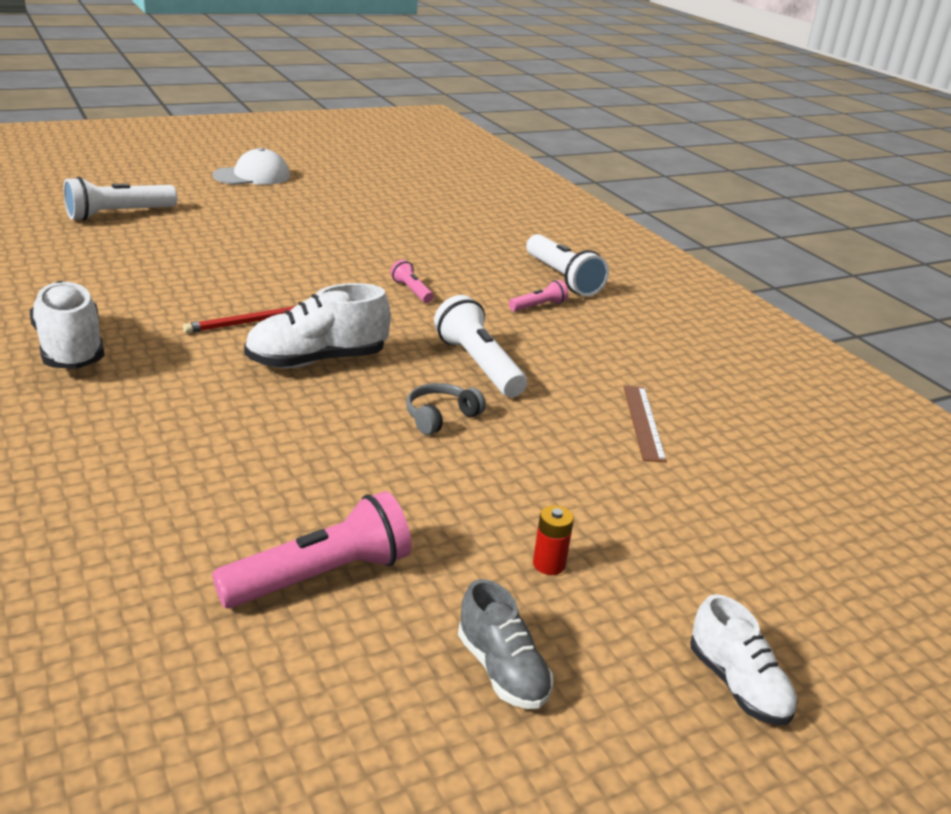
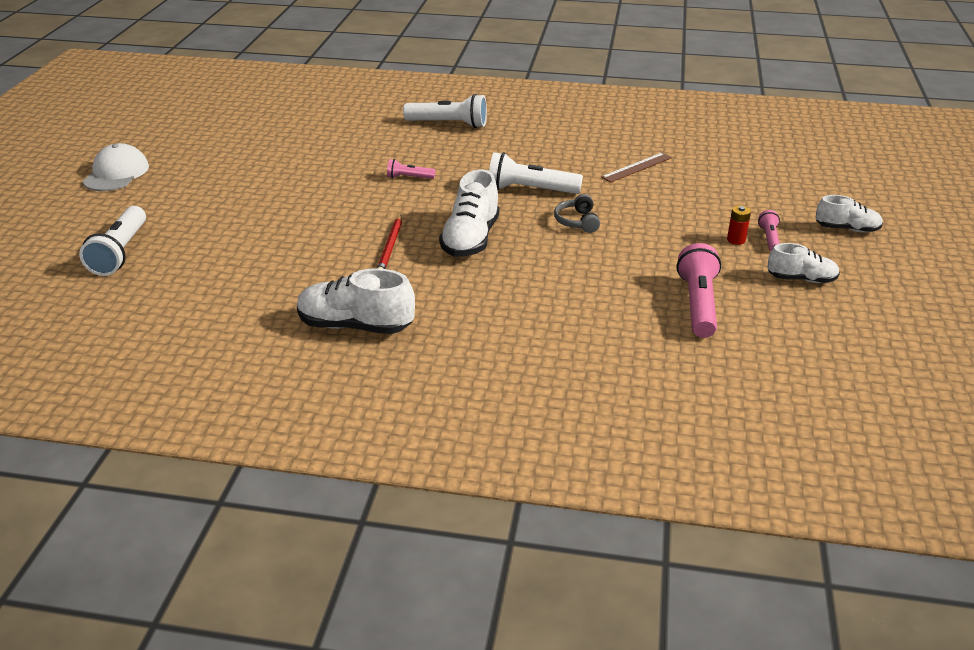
camera: 50 degrees left, 5 degrees up
grey shoe [458,579,553,709] -> white shoe [767,243,840,283]
pink flashlight [509,280,568,311] -> pink flashlight moved to [758,210,780,251]
brown ruler [623,386,667,462] -> brown ruler turned 75 degrees counterclockwise [601,153,672,183]

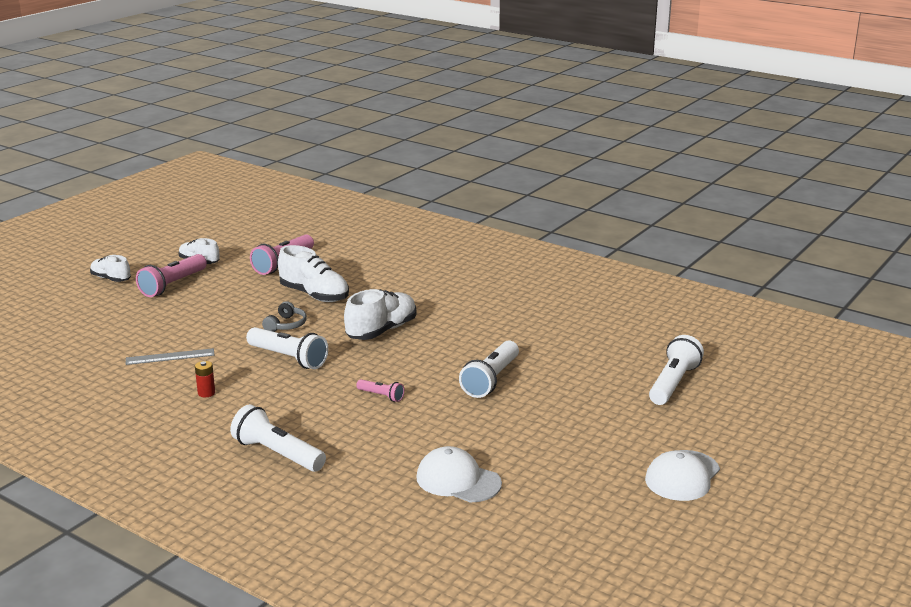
camera: 155 degrees left, 10 degrees down
white shoe [297,268,415,334] -> white shoe moved to [278,245,349,302]
red pencil [377,215,402,269] -> none
brown ruler [601,153,672,183] -> grey ruler [126,348,214,365]
red battery [727,205,751,245] -> red battery moved to [195,361,215,397]
pink flashlight [758,210,780,251] -> pink flashlight [136,254,207,297], size x1.91
none -> white cap [416,446,502,502]
none -> white flashlight [459,340,519,398]

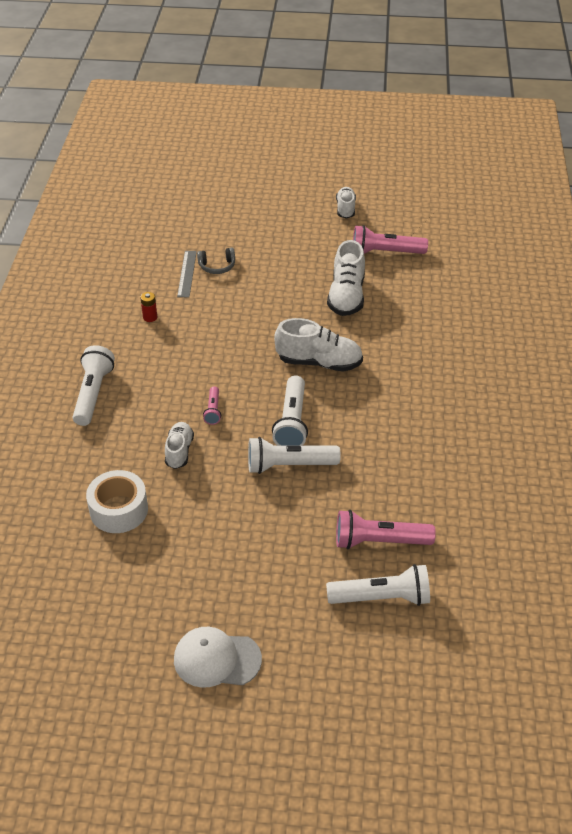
camera: 60 degrees right, 20 degrees up
white shoe [90,255,131,282] -> white shoe moved to [165,422,194,469]
grey ruler [126,348,214,365] -> grey ruler turned 45 degrees clockwise [177,251,197,297]
pink flashlight [136,254,207,297] -> pink flashlight moved to [336,510,436,549]
white flashlight [246,327,328,369] -> white flashlight moved to [272,375,308,446]
grey headphones [262,301,307,332] -> grey headphones moved to [197,248,235,274]
white cap [416,446,502,502] -> white tape [86,470,148,533]

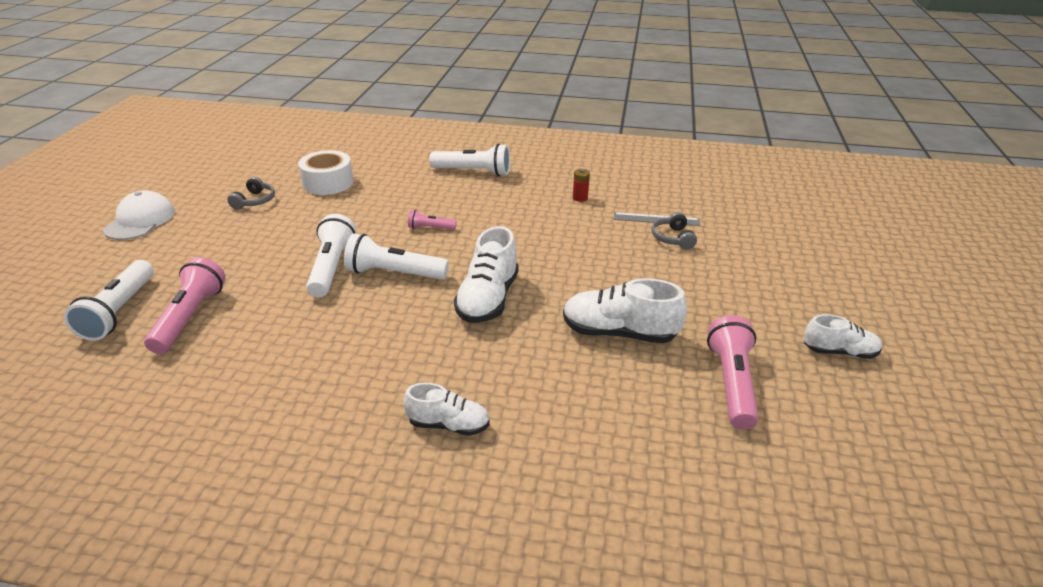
camera: 95 degrees right, 10 degrees down
white shoe [165,422,194,469] -> white shoe moved to [404,383,490,436]
none -> grey headphones [227,177,275,210]

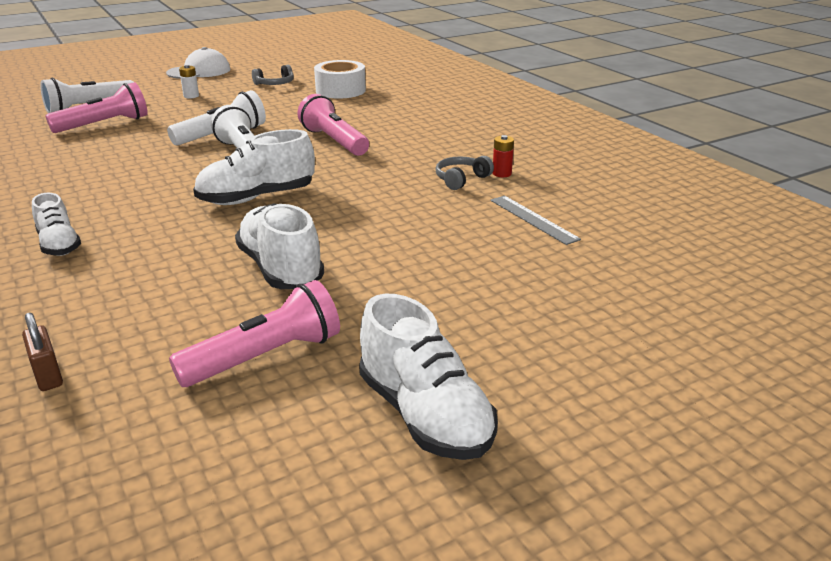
camera: 50 degrees right, 5 degrees down
pink flashlight [408,210,457,230] -> pink flashlight [298,94,369,156], size x1.91
white flashlight [429,144,510,176] -> none
grey headphones [651,212,697,249] -> grey headphones moved to [435,156,494,190]
white shoe [803,314,882,359] -> white shoe [359,294,498,460], size x1.62
none -> brown padlock [22,312,63,391]
none -> white battery [179,65,199,99]

